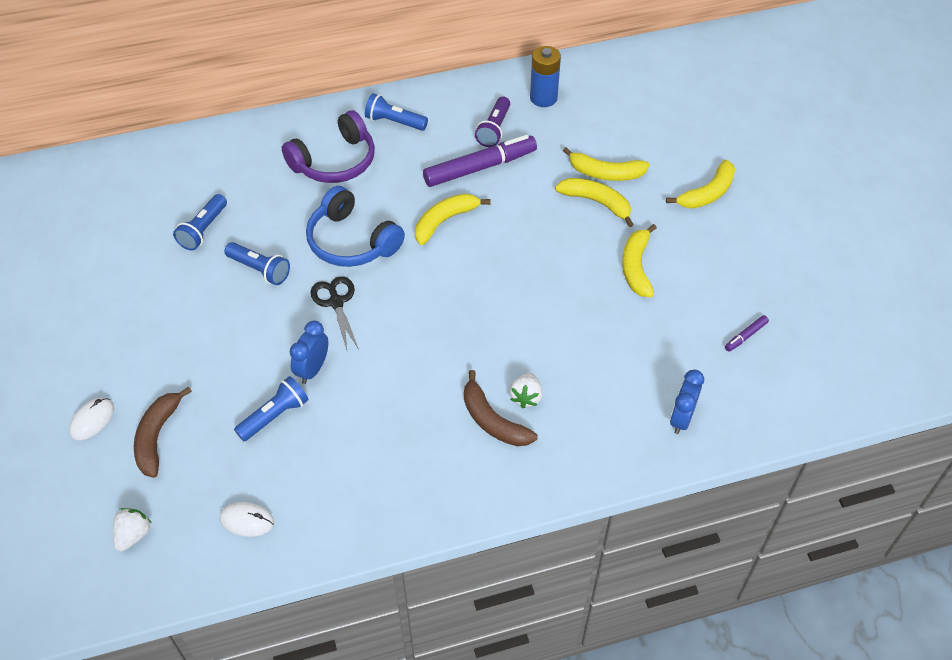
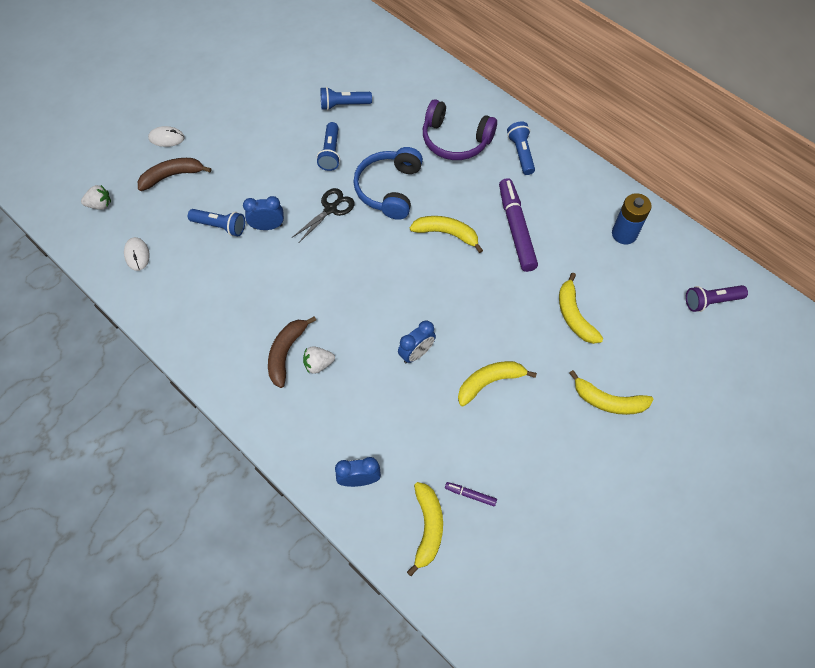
camera: 60 degrees right, 10 degrees up
purple marker [423,135,537,187] -> purple marker turned 135 degrees counterclockwise [499,178,538,272]
purple flashlight [475,97,510,147] -> purple flashlight moved to [686,285,748,312]
yellow banana [555,178,634,227] -> yellow banana moved to [407,482,443,576]
none -> blue clock [398,320,436,363]

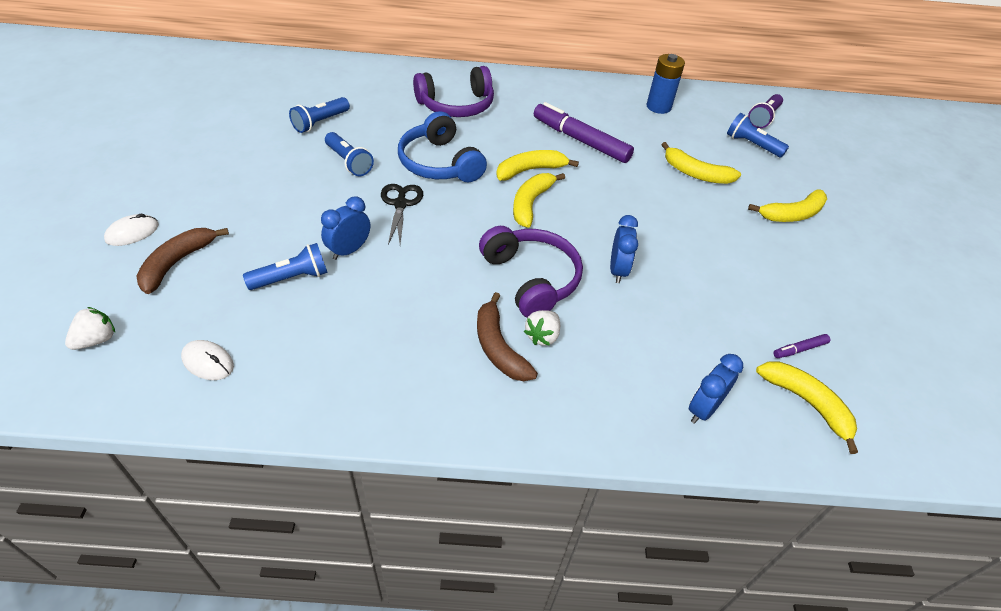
camera: 45 degrees left, 15 degrees down
yellow banana [458,361,537,406] -> yellow banana moved to [513,173,565,228]
blue flashlight [507,121,535,175] -> blue flashlight moved to [727,113,789,158]
none -> purple headphones [479,226,583,318]

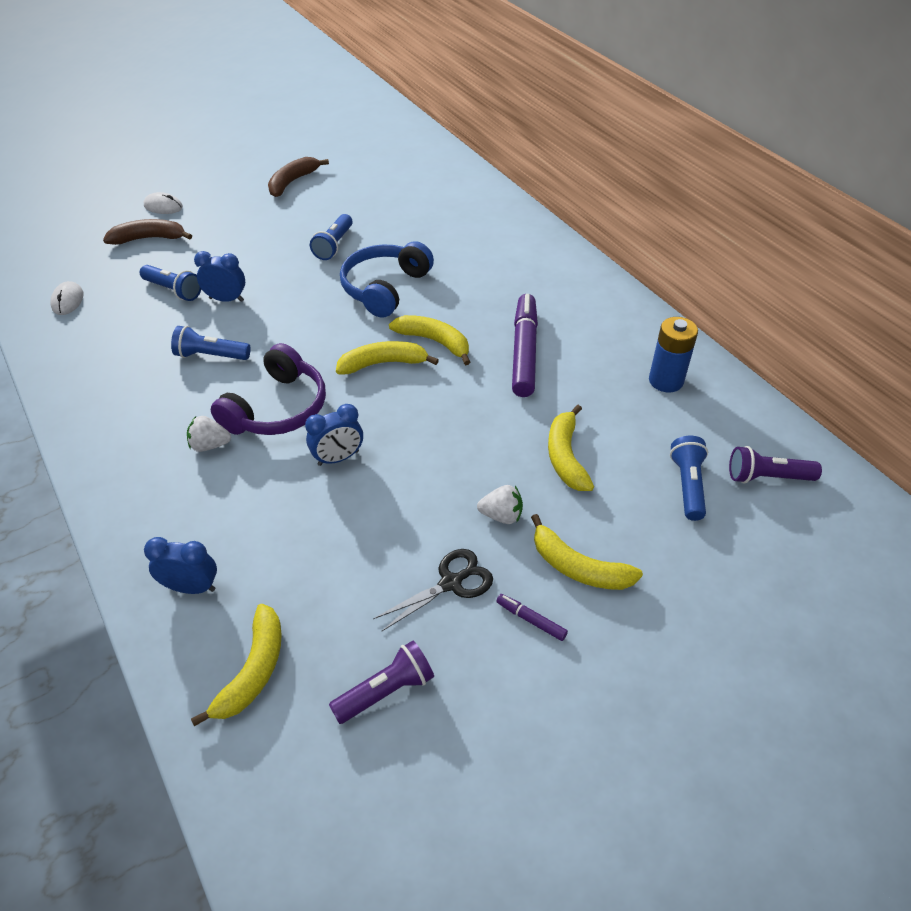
camera: 60 degrees right, 0 degrees up
white strawberry [65,307,115,350] -> white strawberry moved to [477,485,523,524]
blue flashlight [289,97,350,133] -> blue flashlight moved to [171,326,251,360]
black scissors [381,184,423,245] -> black scissors moved to [373,549,493,631]
purple headphones [413,66,494,117] -> none
brown banana [477,292,538,381] -> brown banana moved to [268,157,329,197]
purple marker [773,334,830,358] -> purple marker moved to [496,594,568,641]
none -> purple flashlight [329,641,434,724]

